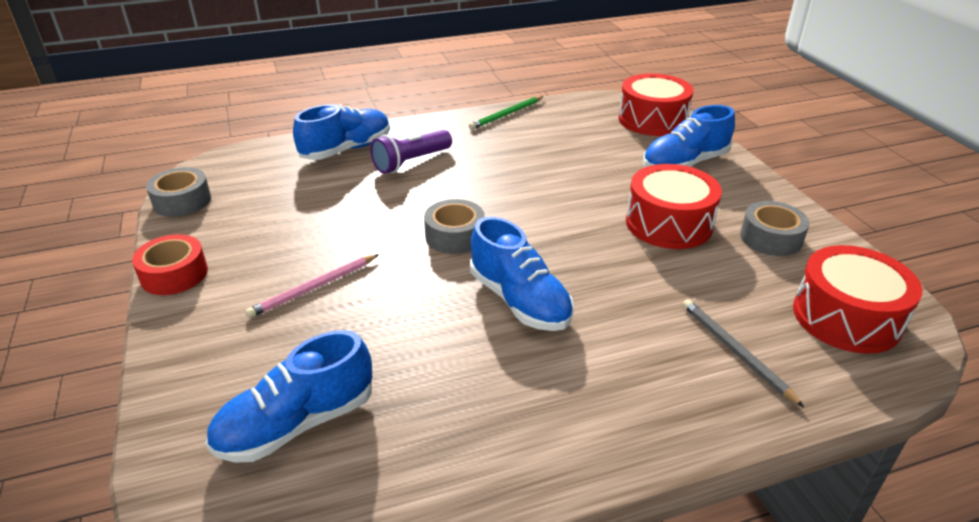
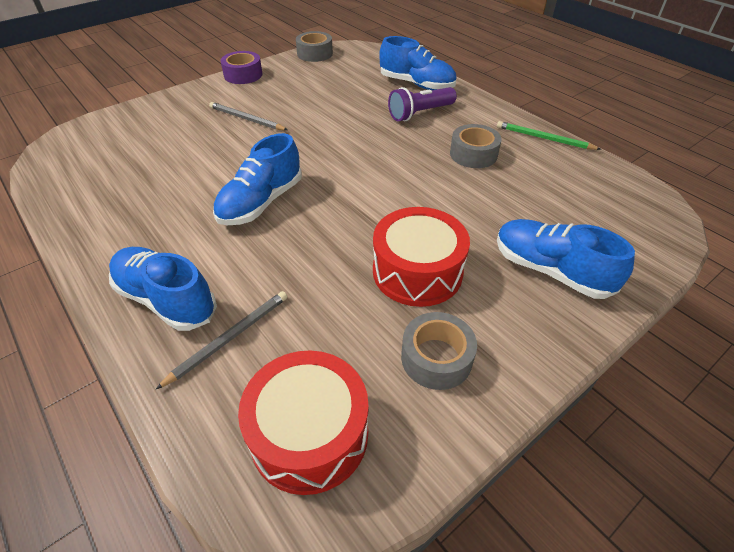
camera: 70 degrees right, 10 degrees up
red tape [132,234,208,295] -> purple tape [220,51,263,84]
blue shoe [206,330,372,463] -> blue shoe moved to [109,247,217,331]
pink pencil [245,254,379,318] -> grey pencil [209,102,288,130]
purple flashlight [370,130,452,174] -> purple flashlight turned 60 degrees counterclockwise [388,87,457,121]
grey tape [424,199,484,254] -> grey tape moved to [450,124,502,168]
red drum [619,73,693,136] -> none

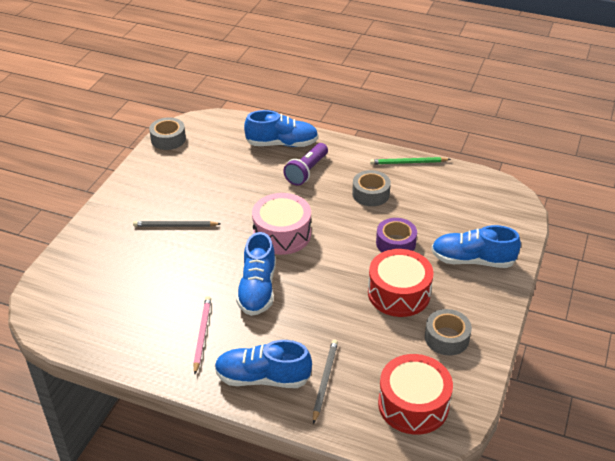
camera: 30 degrees left, 5 degrees down
purple tape [220,51,263,84] -> purple tape moved to [376,218,417,252]
none -> pink pencil [193,296,211,374]
none -> pink drum [252,193,311,255]

